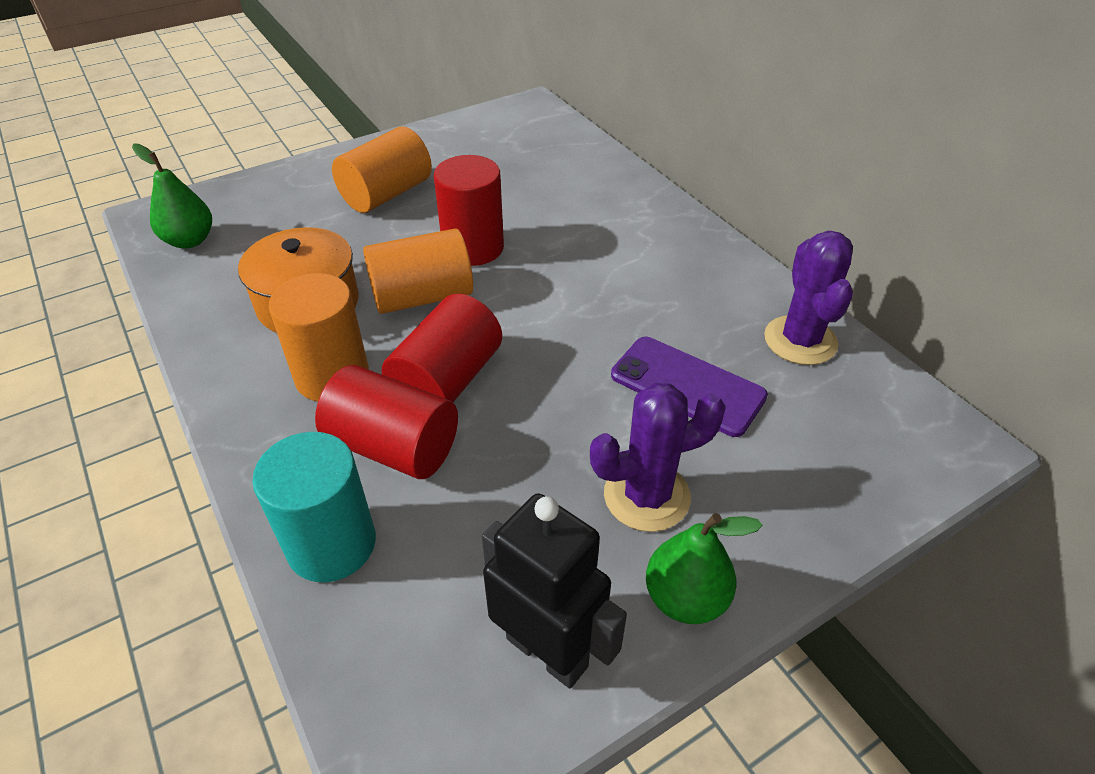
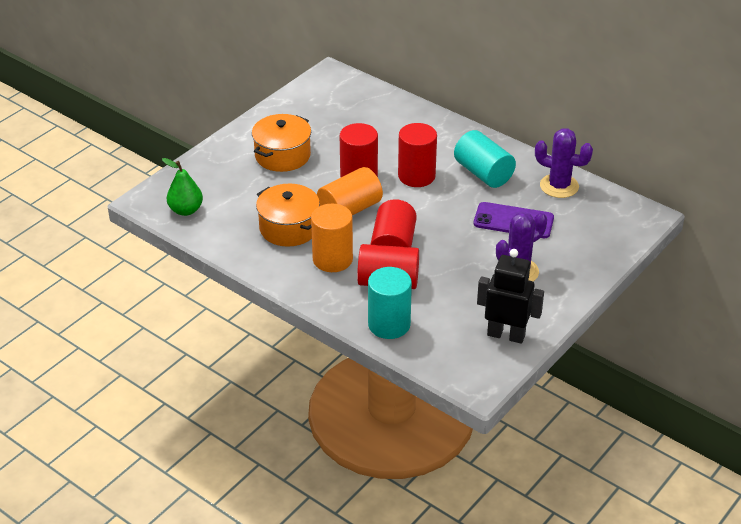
camera: 20 degrees left, 5 degrees down
orange cylinder [332,126,432,213] -> orange pot [252,114,311,172]
green pear [646,513,763,624] -> none
purple cactus [764,231,853,365] -> purple cactus turned 45 degrees counterclockwise [535,128,593,198]
none -> red cylinder [398,123,437,187]
none -> turquoise cylinder [454,130,516,188]

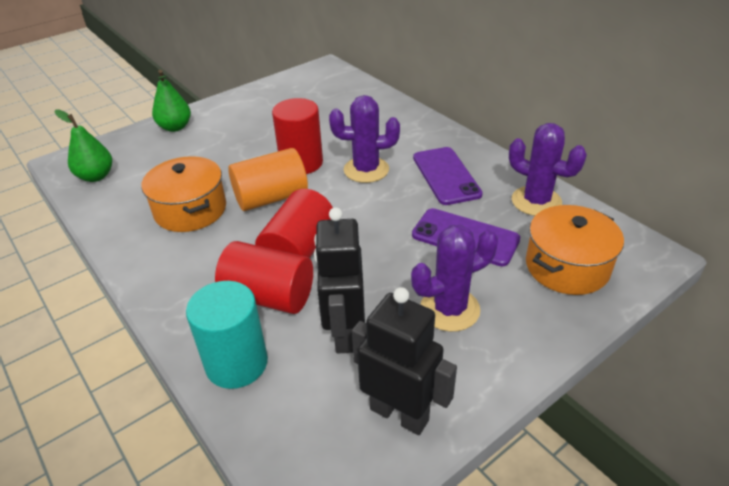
camera: 15 degrees right, 0 degrees up
orange pot [252,114,311,172] -> orange pot moved to [526,205,624,295]
orange cylinder [311,204,353,272] -> none
red cylinder [398,123,437,187] -> purple cactus [329,95,400,183]
turquoise cylinder [454,130,516,188] -> purple phone [413,147,483,205]
none -> green pear [152,70,191,132]
none -> black robot [314,207,365,353]

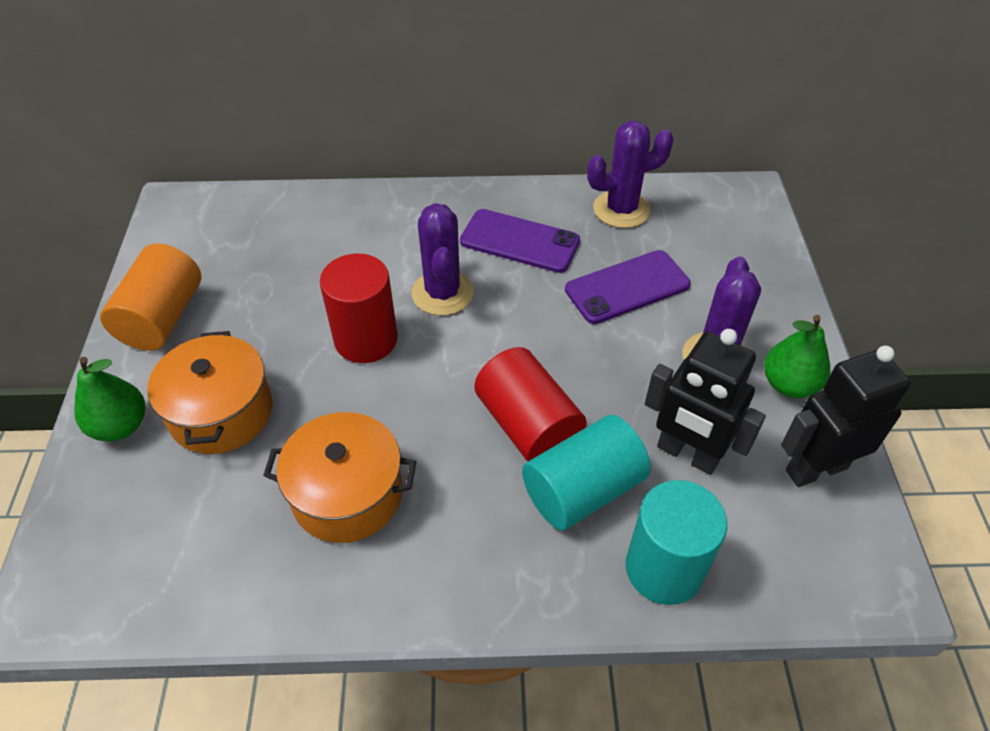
camera: 55 degrees left, 10 degrees up
green pear [55,110,112,182] -> green pear moved to [764,315,830,398]
red cylinder [215,241,313,314] -> turquoise cylinder [522,415,651,531]
orange cylinder [228,148,308,211] -> orange cylinder moved to [100,244,201,351]
purple cactus [329,95,400,183] -> purple cactus turned 45 degrees counterclockwise [412,203,474,316]
orange pot [526,205,624,295] -> orange pot moved to [147,331,273,454]

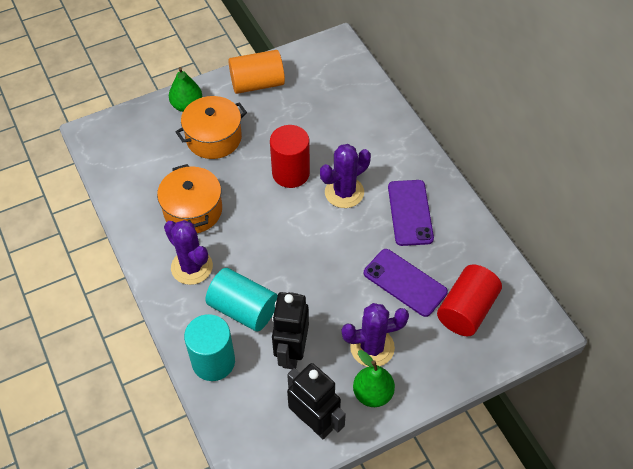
camera: 65 degrees right, 5 degrees up
red cylinder [474,347,587,462] -> red cylinder moved to [437,264,502,336]
purple cactus [587,121,674,228] -> purple cactus moved to [164,220,213,285]

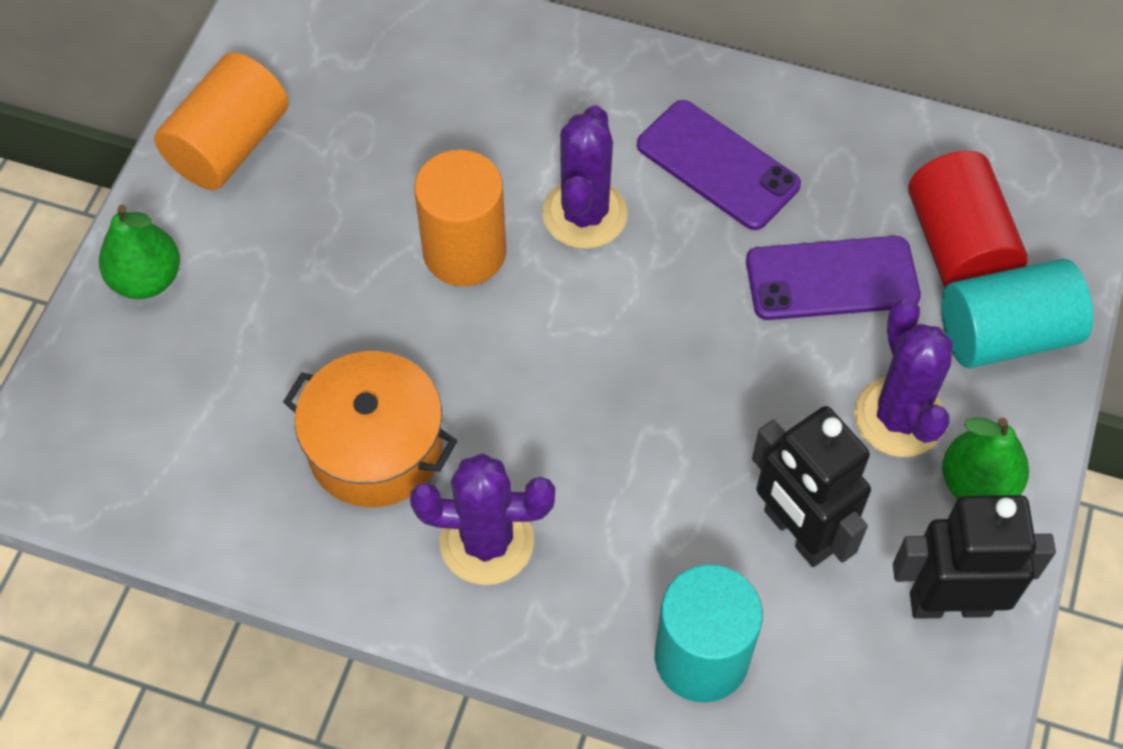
camera: 45 degrees left, 5 degrees up
orange pot [175,96,247,159] -> none
turquoise cylinder [206,268,278,332] -> turquoise cylinder moved to [941,258,1093,368]
red cylinder [270,125,310,188] -> orange cylinder [414,150,506,286]
purple cactus [342,303,409,367] -> purple cactus turned 45 degrees counterclockwise [854,297,953,457]

